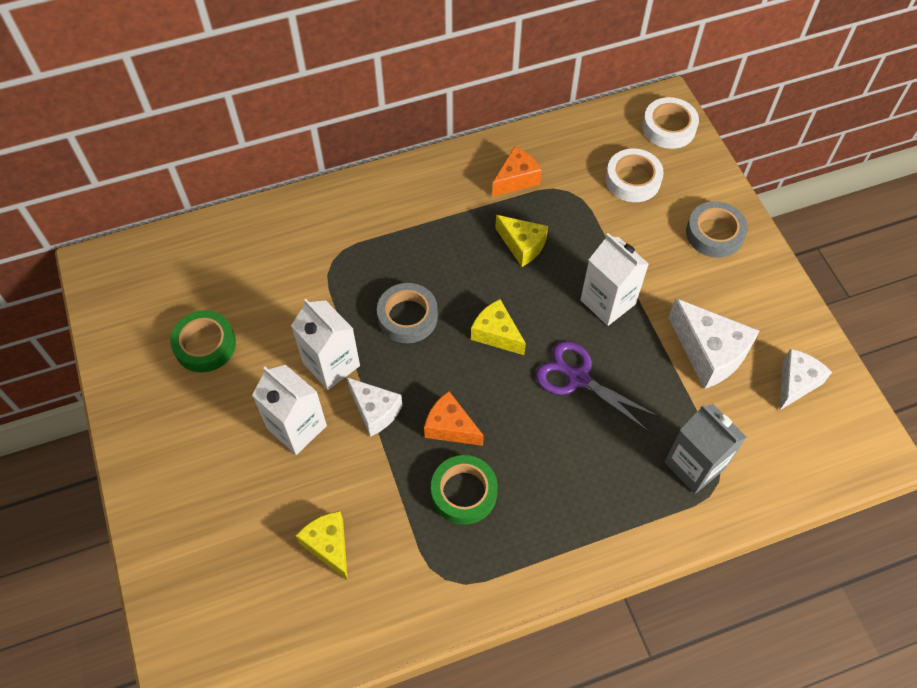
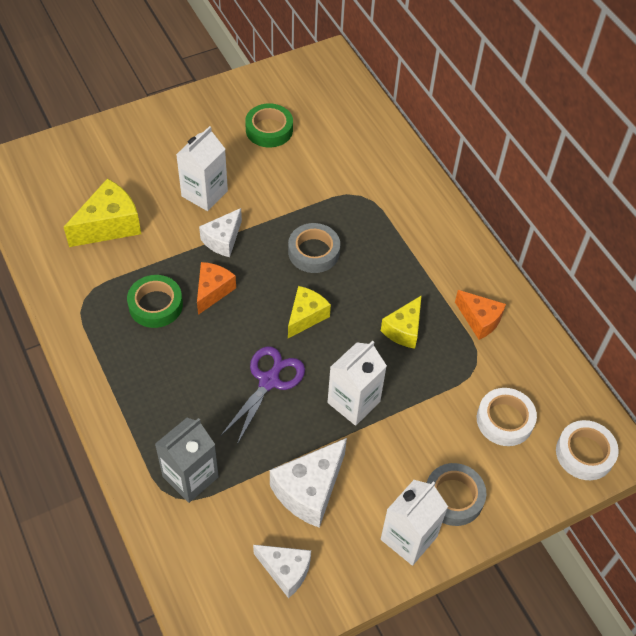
camera: 80 degrees right, 5 degrees down
white carton [291,299,360,390] -> white carton moved to [381,480,448,566]
yellow cheese [295,511,348,580] -> yellow cheese [64,178,141,247], size x1.52

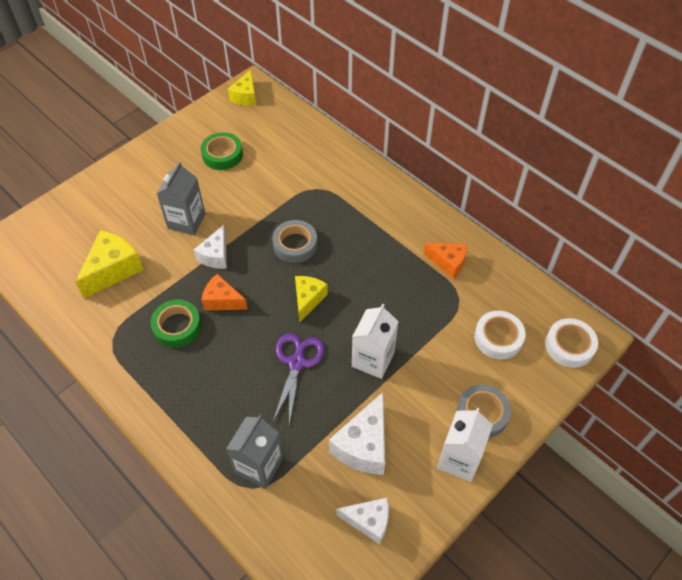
camera: 15 degrees left, 0 degrees up
white carton [176,126,228,211] -> grey carton [156,162,206,235]
orange cheese [197,262,236,315] -> orange cheese turned 75 degrees counterclockwise [201,274,247,311]
yellow cheese [381,295,422,349] -> yellow cheese moved to [228,70,256,106]

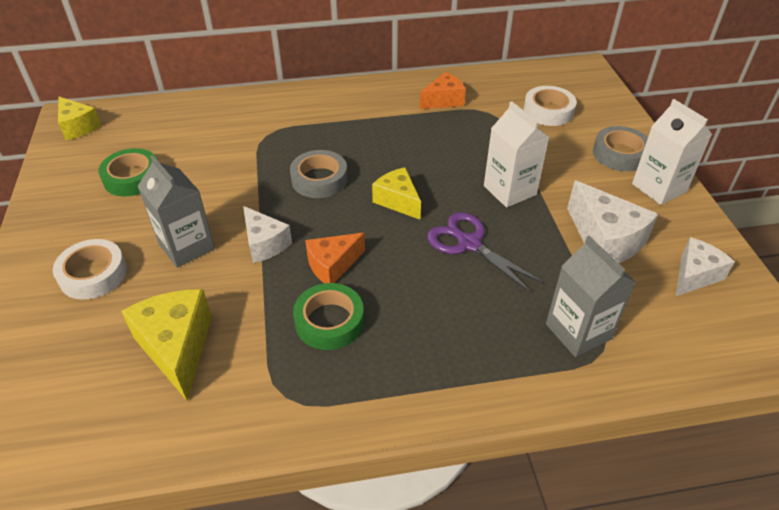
camera: 55 degrees left, 10 degrees down
white tape [545,318,598,368] -> white tape moved to [52,239,127,300]

